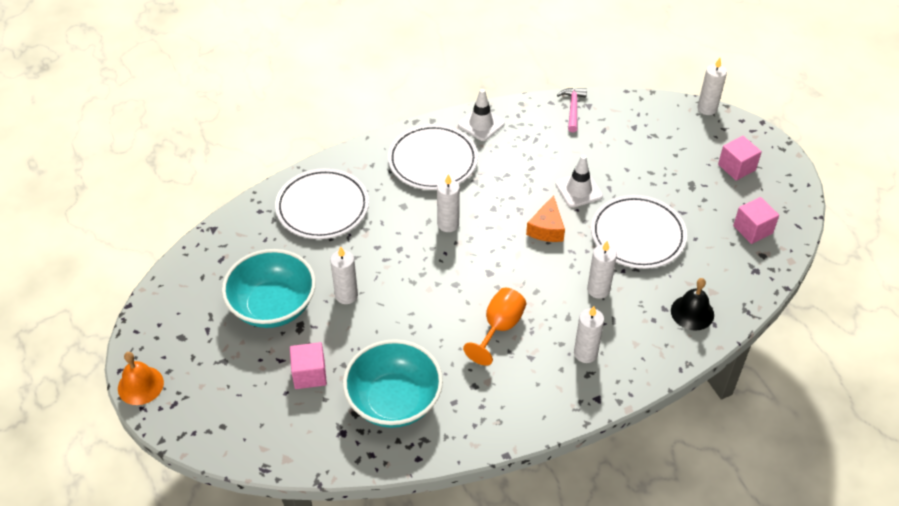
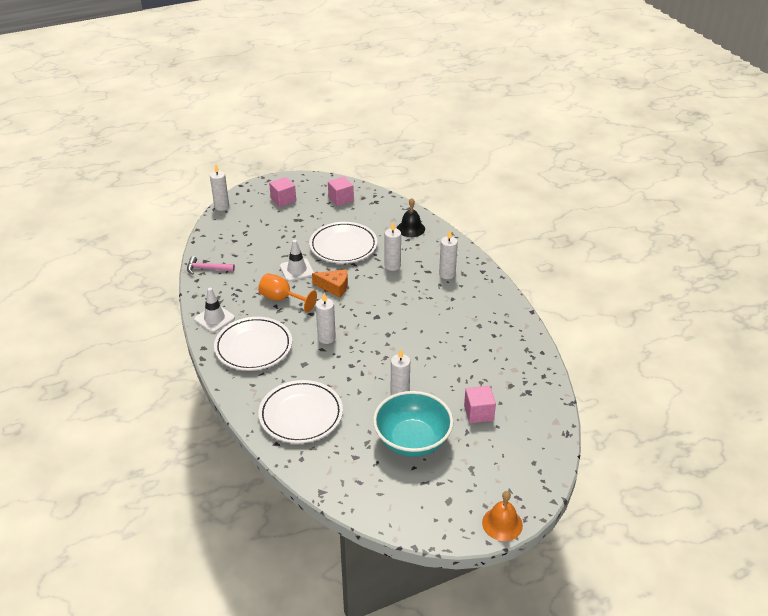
camera: 90 degrees left, 10 degrees down
turquoise bowl [343,339,443,428] -> none
orange goblet [463,288,526,366] -> orange goblet moved to [258,273,317,312]

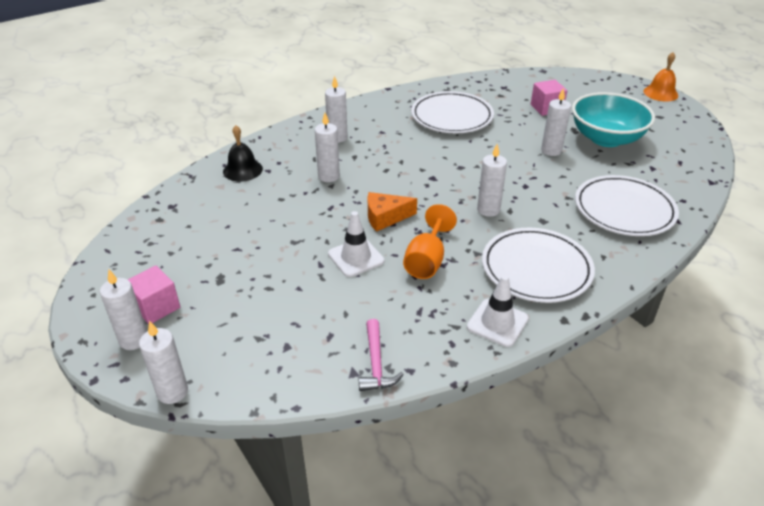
camera: 100 degrees left, 0 degrees up
white plate [309,222,378,263] -> white plate moved to [411,91,494,133]
orange cheese [312,269,348,298] -> orange cheese turned 105 degrees counterclockwise [368,192,417,232]
pink cube [328,176,354,206] -> none
none -> white candle [100,270,147,350]

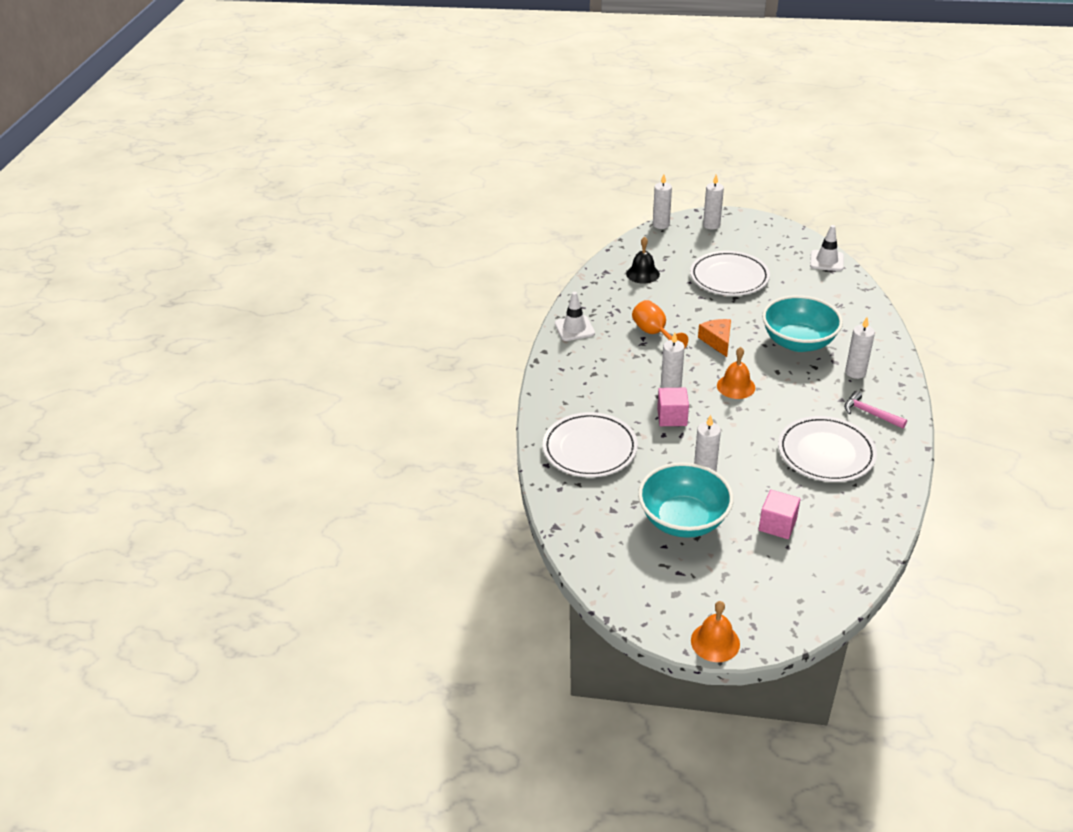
camera: 135 degrees right, 0 degrees up
pink cube [128,266,180,324] -> pink cube moved to [657,388,689,426]
black bell [223,125,263,182] -> black bell moved to [626,236,660,284]
white candle [315,113,340,182] -> turquoise bowl [762,295,843,352]
white traffic cone [328,211,384,277] -> white traffic cone moved to [810,225,844,271]
pink hammer [359,319,404,391] -> pink hammer moved to [844,391,907,429]
orange cheese [368,192,417,232] -> orange cheese turned 45 degrees counterclockwise [698,319,731,357]
white plate [482,228,595,303] -> white plate moved to [690,251,770,296]
none -> orange bell [717,347,755,399]

